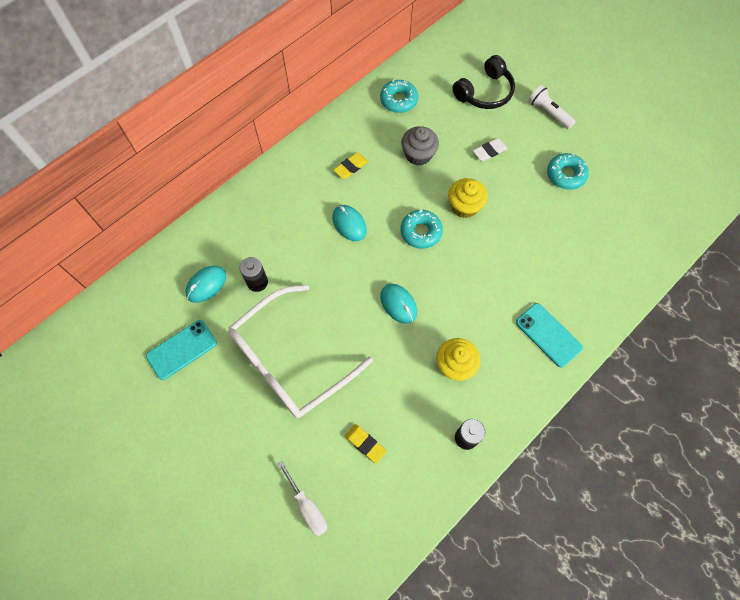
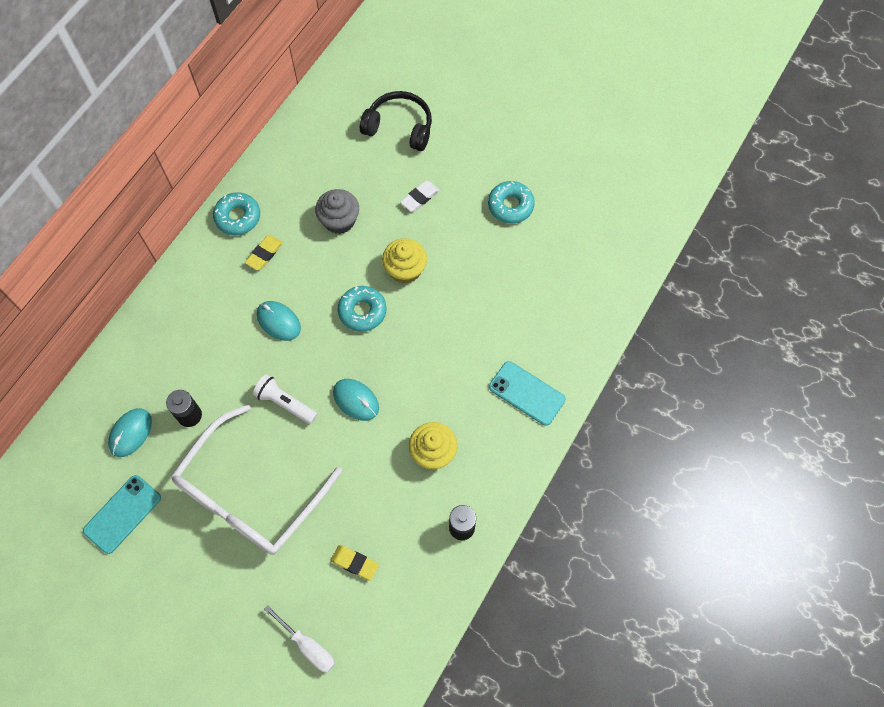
camera: 15 degrees left, 0 degrees up
turquoise donut [380,80,418,113] -> turquoise donut moved to [213,192,260,235]
black headphones [452,55,515,109] -> black headphones turned 105 degrees counterclockwise [360,91,432,151]
white flashlight [529,85,576,129] -> white flashlight moved to [253,374,318,424]

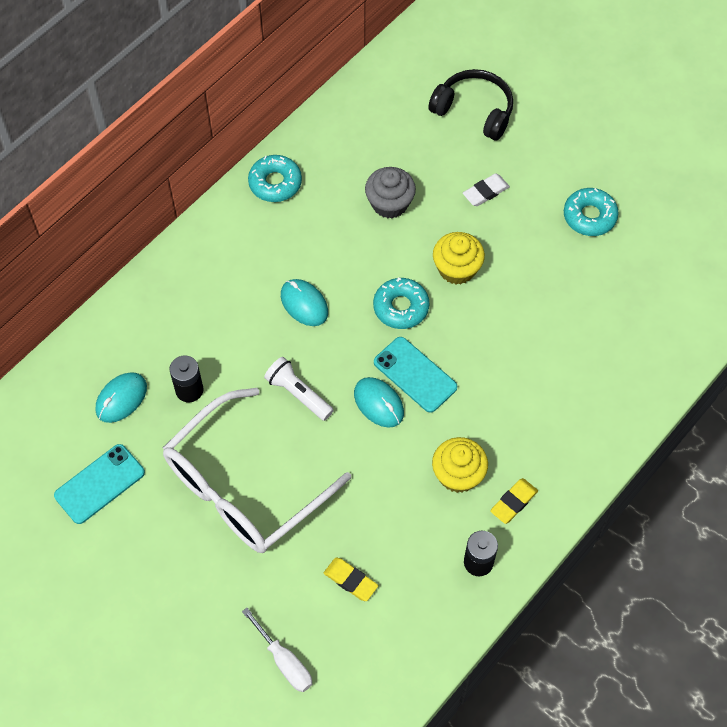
camera: 10 degrees right, 5 degrees down
yellow eraser [245,235,283,270] -> yellow eraser moved to [490,478,538,524]
turquoise phone [489,361,566,426] -> turquoise phone moved to [374,337,457,413]

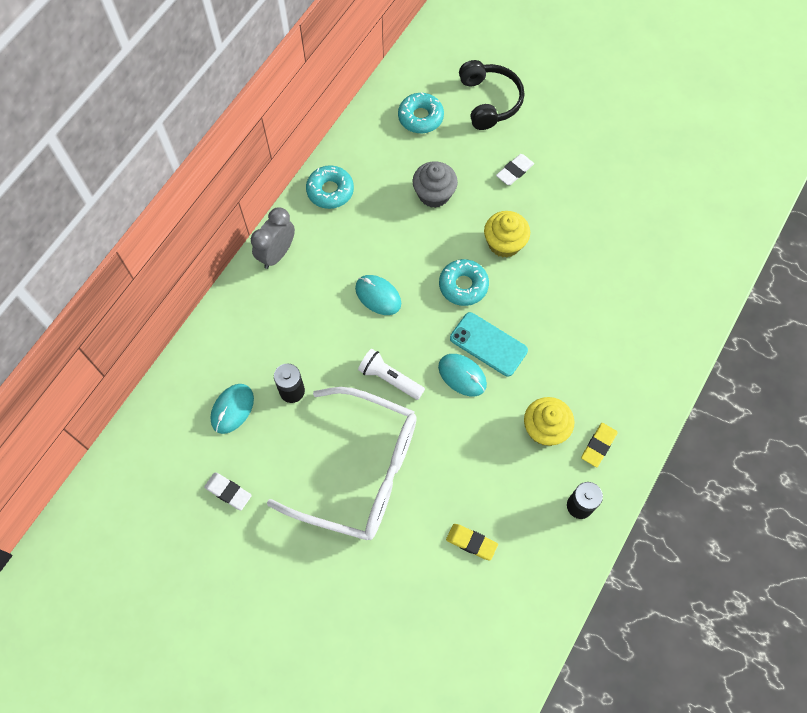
camera: 10 degrees left, 5 degrees up
turquoise phone [54,444,145,524] -> white eraser [204,472,252,510]
white glasses [163,388,351,553] -> white glasses turned 105 degrees counterclockwise [267,387,417,540]
white screwdriver [242,608,312,692] -> none
black headphones [428,69,513,140] -> black headphones turned 60 degrees clockwise [459,60,524,130]
turquoise donut [564,188,618,236] -> turquoise donut moved to [398,92,444,133]
none -> grey clock [251,208,295,269]

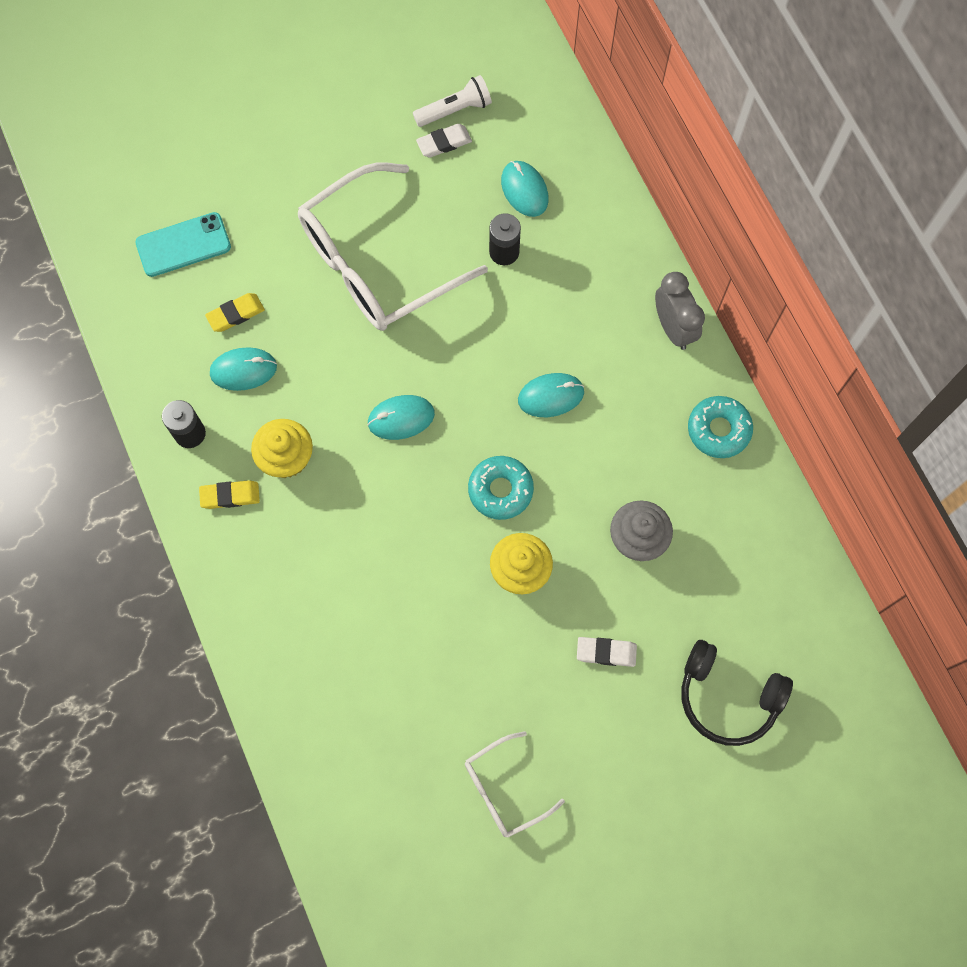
camera: 125 degrees right, 5 degrees up
white flashlight [358,348,425,400] -> white flashlight moved to [413,75,492,127]
turquoise donut [398,92,444,133] -> none
turquoise phone [450,312,528,377] -> turquoise phone moved to [135,212,231,277]
white eraser [496,154,534,185] -> white eraser turned 75 degrees counterclockwise [577,637,637,667]
yellow eraser [581,423,618,467] -> yellow eraser turned 75 degrees counterclockwise [199,480,260,509]
none -> turquoise mouse [210,347,277,391]
none -> white glasses [465,731,565,838]

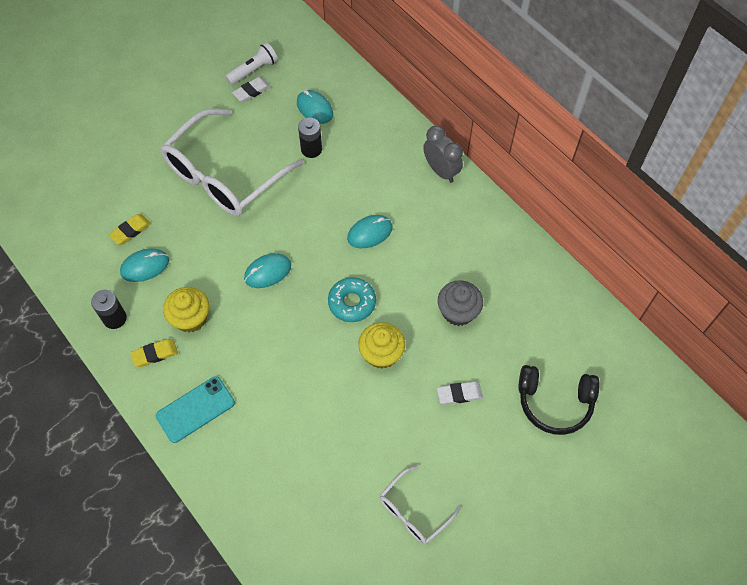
camera: 15 degrees left, 10 degrees down
turquoise phone [135,212,231,277] -> turquoise phone moved to [156,376,235,443]
turquoise donut [688,396,753,458] -> none

